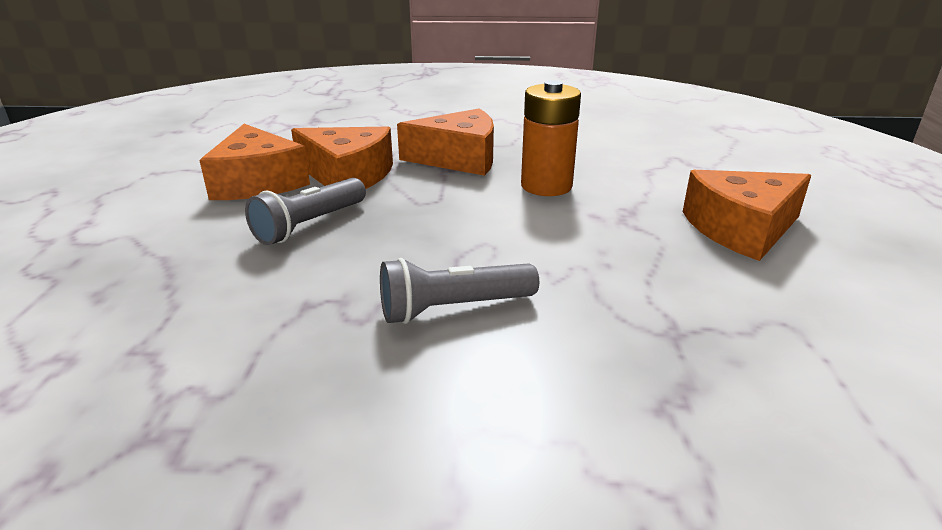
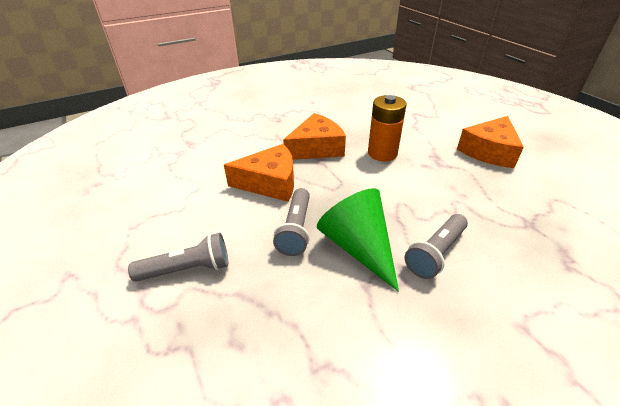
camera: 30 degrees left, 10 degrees up
orange cheese [199,124,310,200] -> none
none -> grey flashlight [128,233,228,282]
none -> green cone [317,188,399,292]

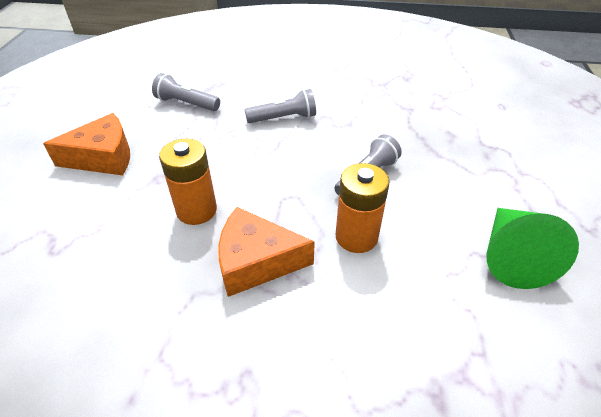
camera: 145 degrees left, 5 degrees up
grey flashlight [128,233,228,282] -> grey flashlight moved to [152,73,220,111]
orange cheese [224,144,294,202] -> orange battery [336,163,389,253]
green cone [317,188,399,292] -> green cone moved to [487,208,579,289]

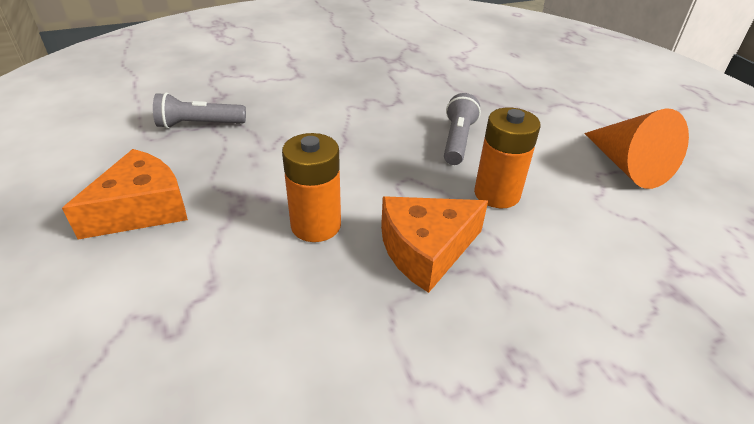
camera: 30 degrees left, 5 degrees down
grey flashlight [245,89,316,123] -> none
green cone [487,208,579,289] -> orange cone [584,108,689,189]

